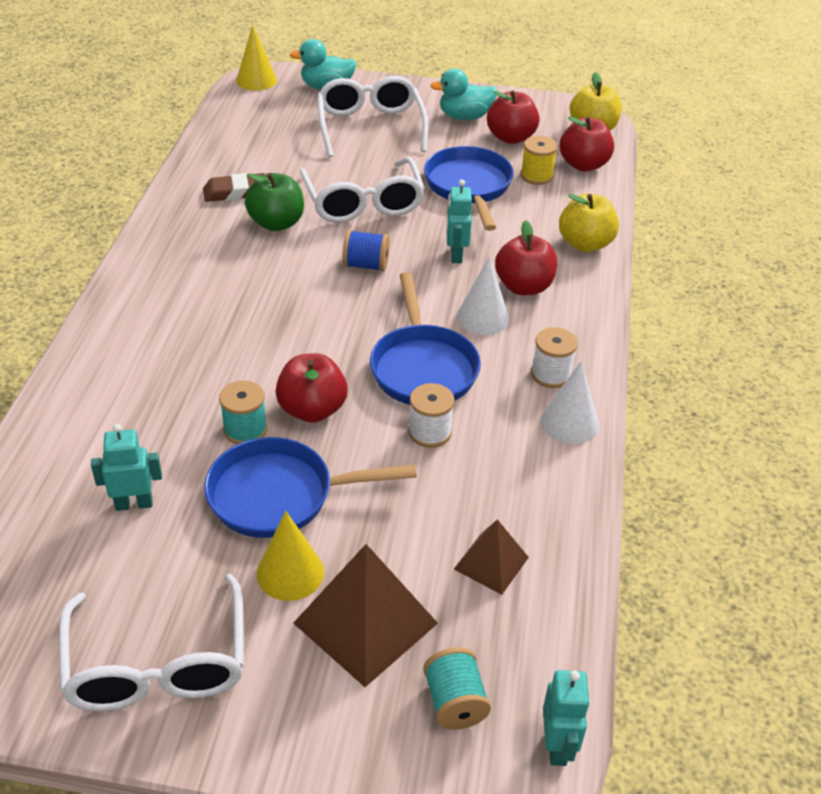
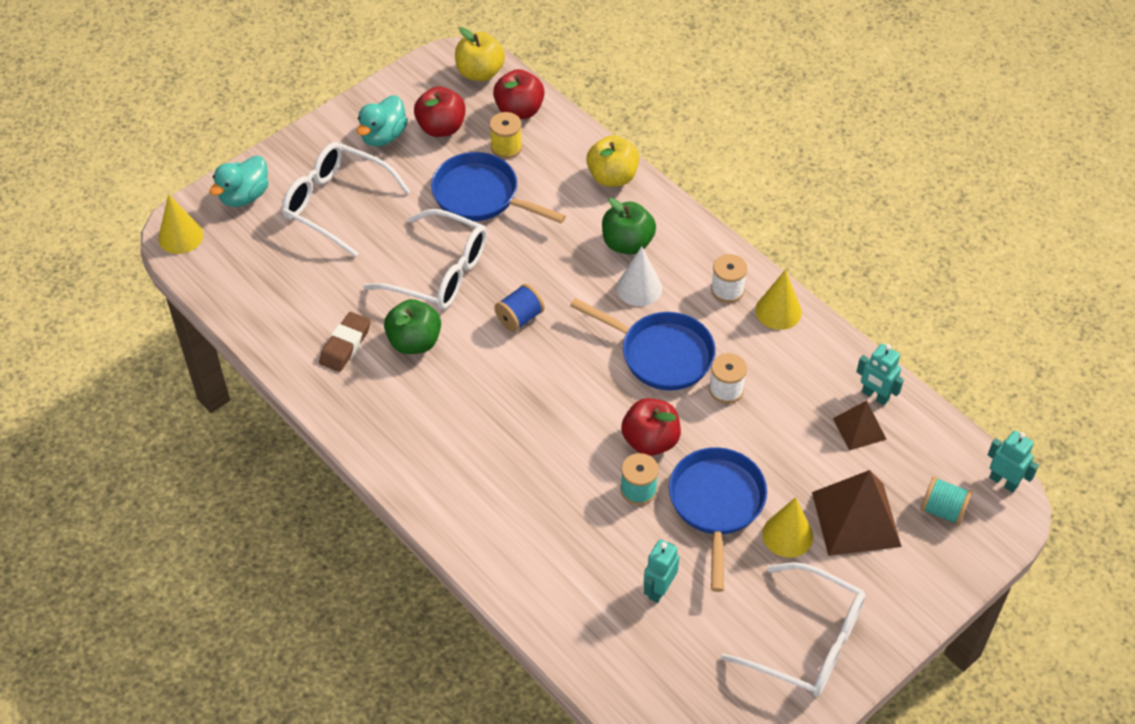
camera: 50 degrees left, 10 degrees up
blue pan [204,437,417,538] -> blue pan turned 150 degrees clockwise [669,447,767,592]
turquoise robot [446,179,472,263] -> turquoise robot moved to [856,344,904,405]
red apple [495,220,557,295] -> green apple [602,198,656,255]
white cone [540,361,599,444] -> yellow cone [755,270,802,330]

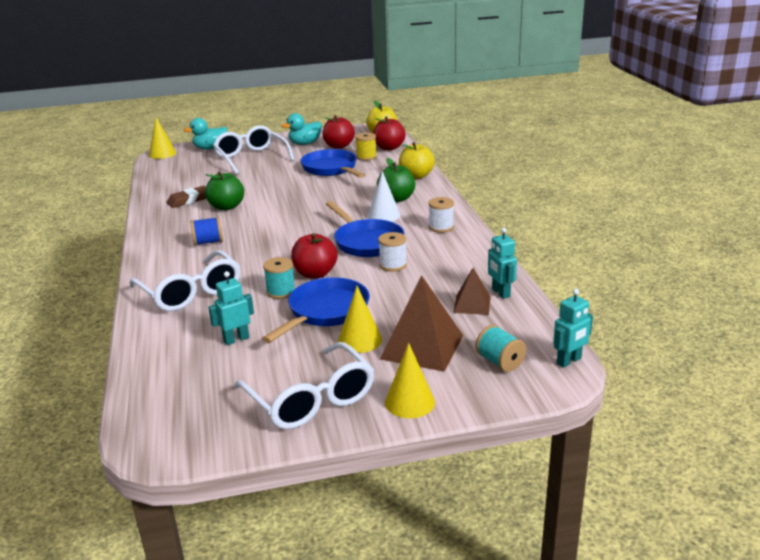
camera: 30 degrees right, 25 degrees down
white glasses [363,209,487,310] -> white glasses moved to [130,250,240,311]
blue spool [494,284,545,332] -> blue spool moved to [190,217,223,246]
yellow cone [755,270,802,330] -> yellow cone moved to [385,343,435,418]
turquoise robot [988,431,1039,493] -> turquoise robot turned 75 degrees clockwise [553,289,593,368]

